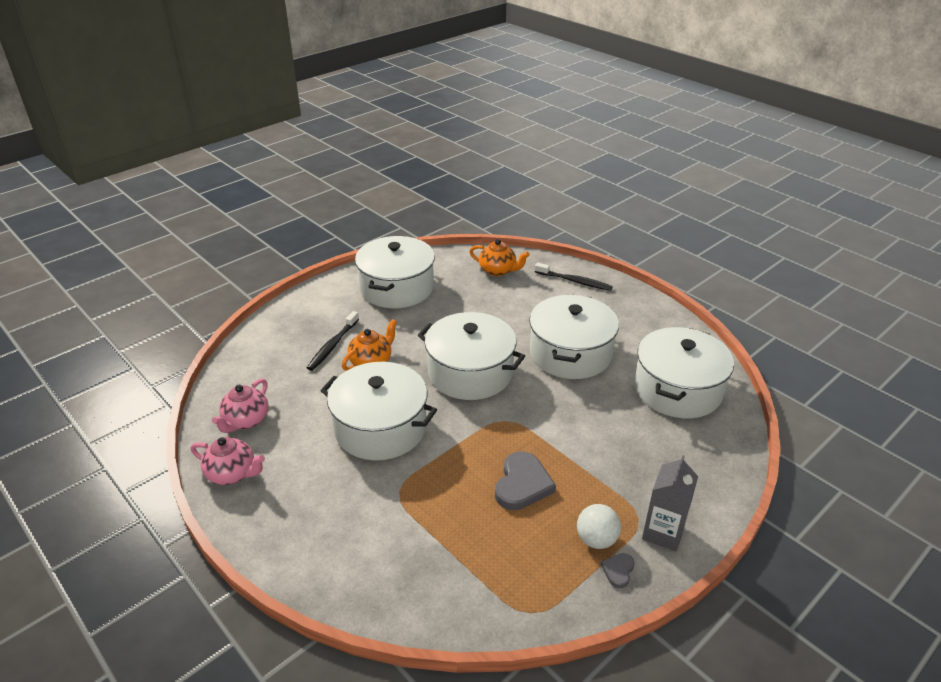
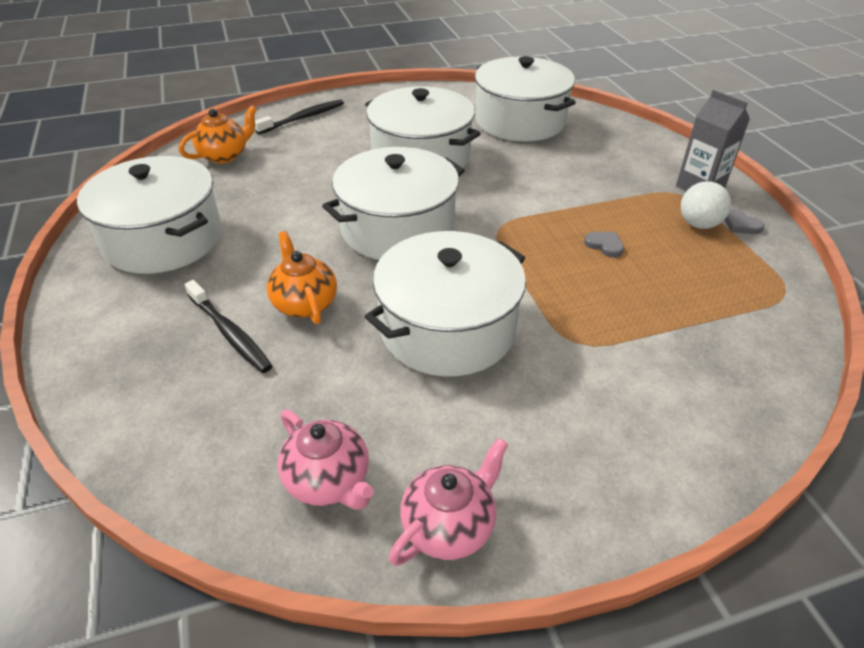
camera: 65 degrees left, 5 degrees up
grey heart [495,451,556,510] -> grey heart [584,232,624,258], size x0.50

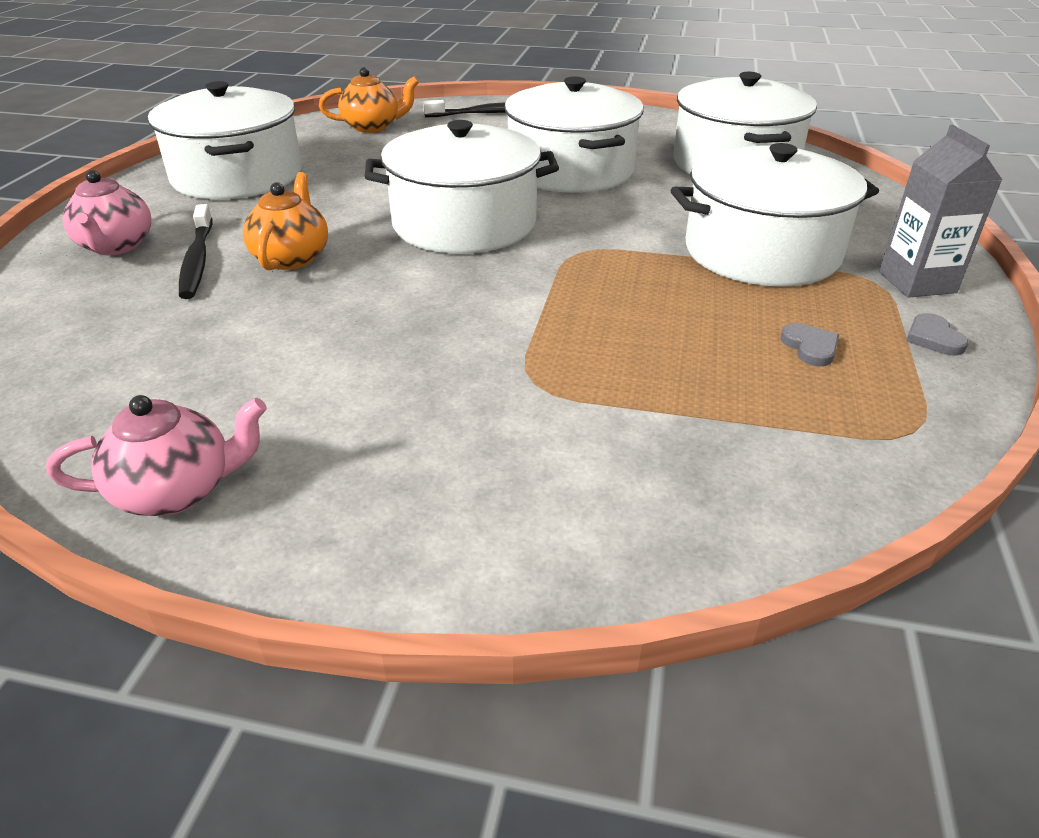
camera: 30 degrees right, 5 degrees down
pink teapot [278,410,374,510] -> pink teapot moved to [62,170,151,255]
white pot [365,231,526,377] -> white pot moved to [671,143,879,287]
grey heart [584,232,624,258] -> grey heart moved to [780,323,839,366]
white ball [681,181,731,229] -> none

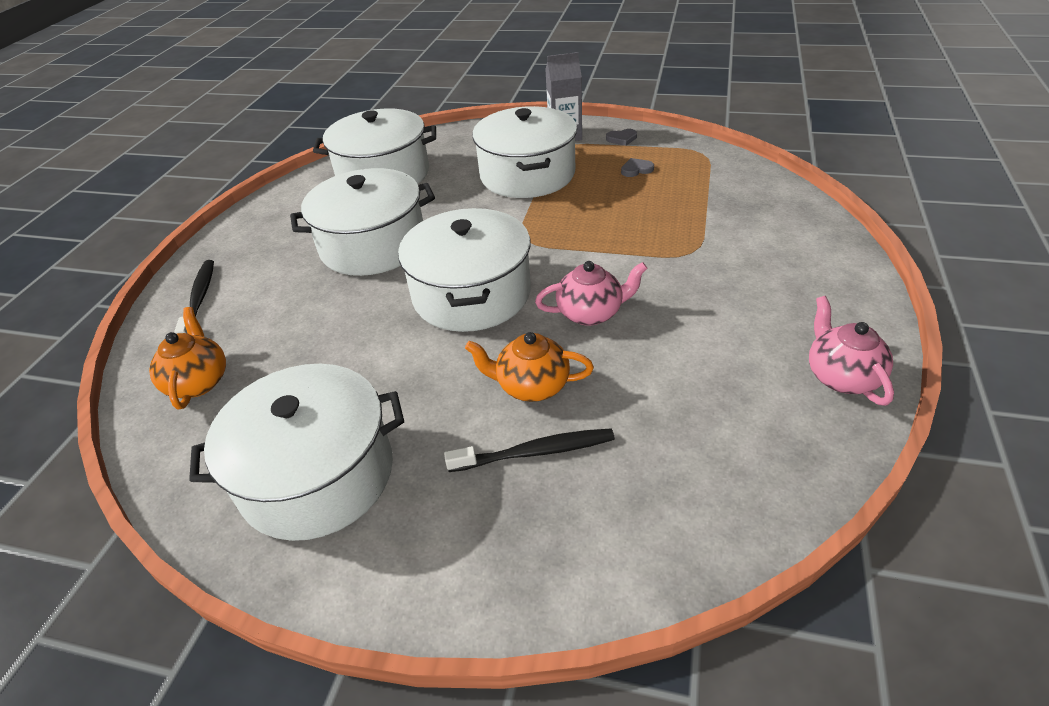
camera: 85 degrees left, 5 degrees up
pink teapot [62,170,151,255] -> pink teapot moved to [535,261,648,326]

